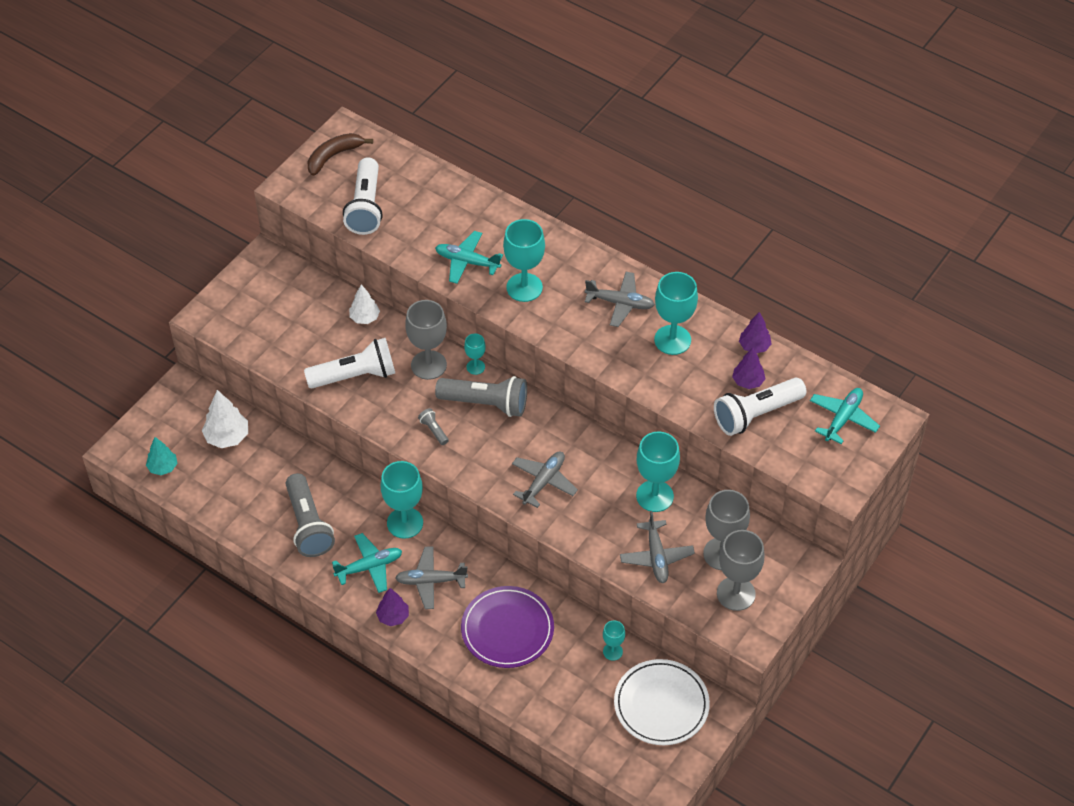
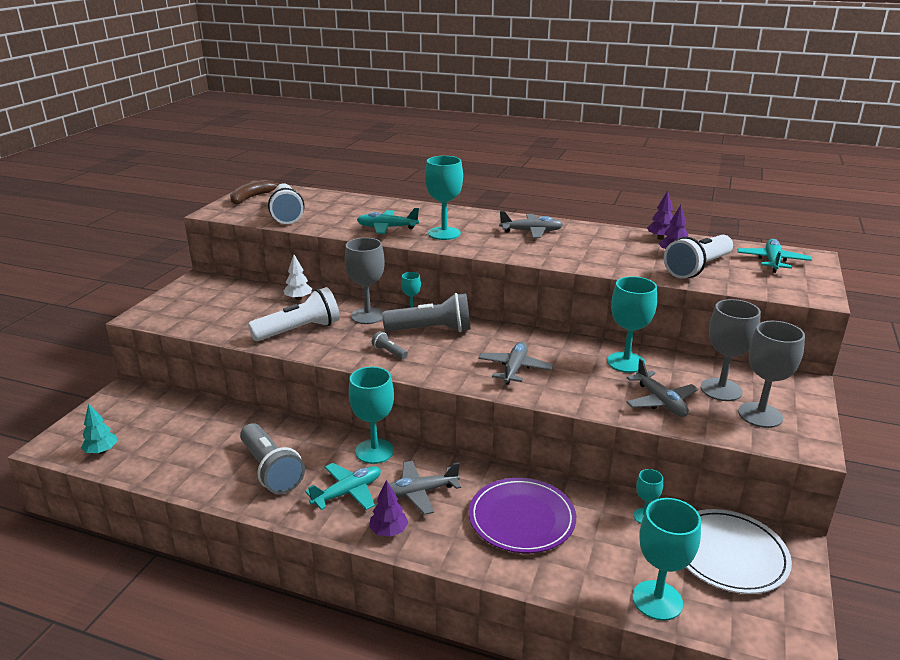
camera: 15 degrees left, 25 degrees down
white tree [202,390,248,448] -> none
turquoise goblet [654,272,698,355] -> turquoise goblet moved to [633,498,701,621]

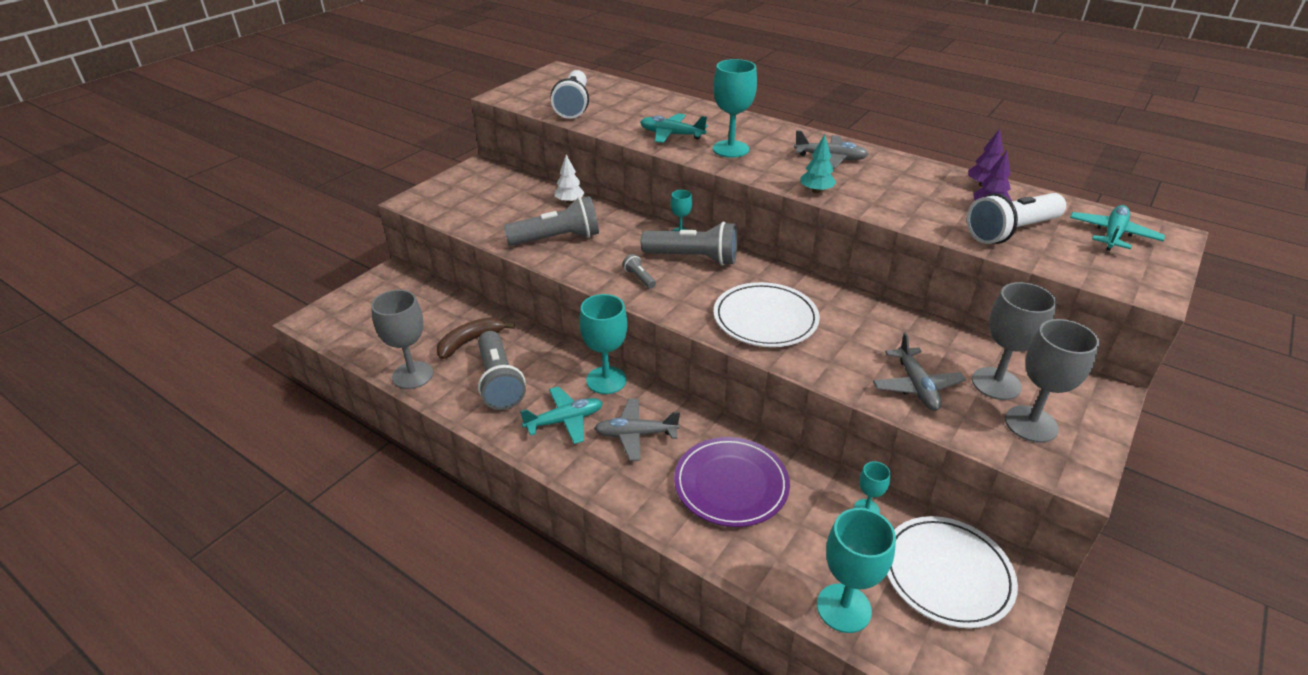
camera: 15 degrees right, 10 degrees up
turquoise tree [81,403,118,454] -> turquoise tree moved to [800,134,836,193]
brown banana [230,180,282,205] -> brown banana moved to [437,317,515,359]
white flashlight [248,287,340,341] -> grey flashlight [504,196,599,246]
grey goblet [345,238,385,324] -> grey goblet moved to [371,290,433,389]
purple tree [369,480,408,537] -> none
grey plane [478,342,553,385] -> white plate [714,282,820,347]
turquoise goblet [607,276,657,373] -> none

